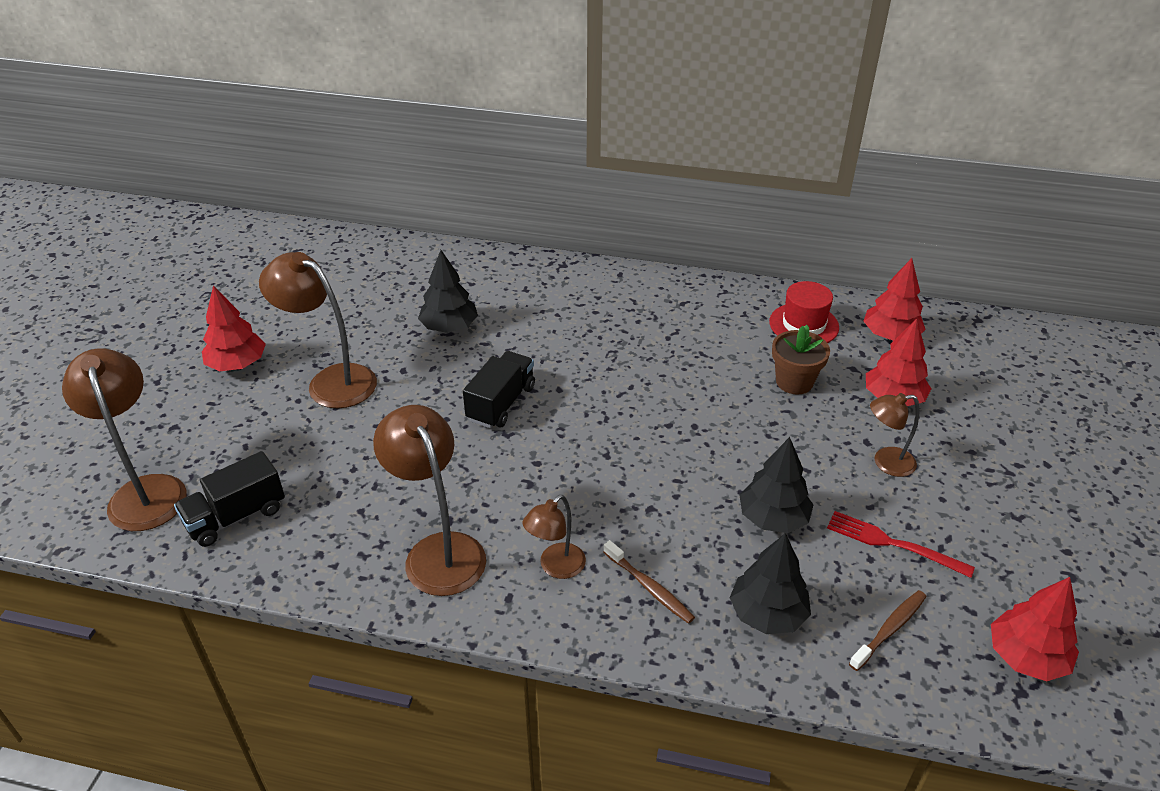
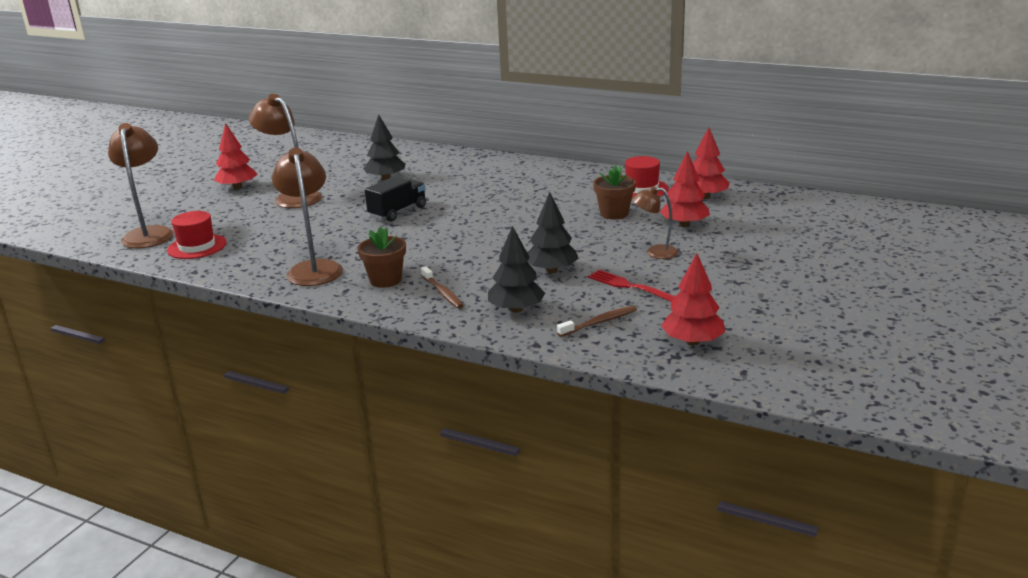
camera: 15 degrees right, 15 degrees down
black truck [174,451,285,547] -> red hat [167,211,227,259]
brown lamp [522,495,586,579] -> brown flower pot [358,227,406,288]

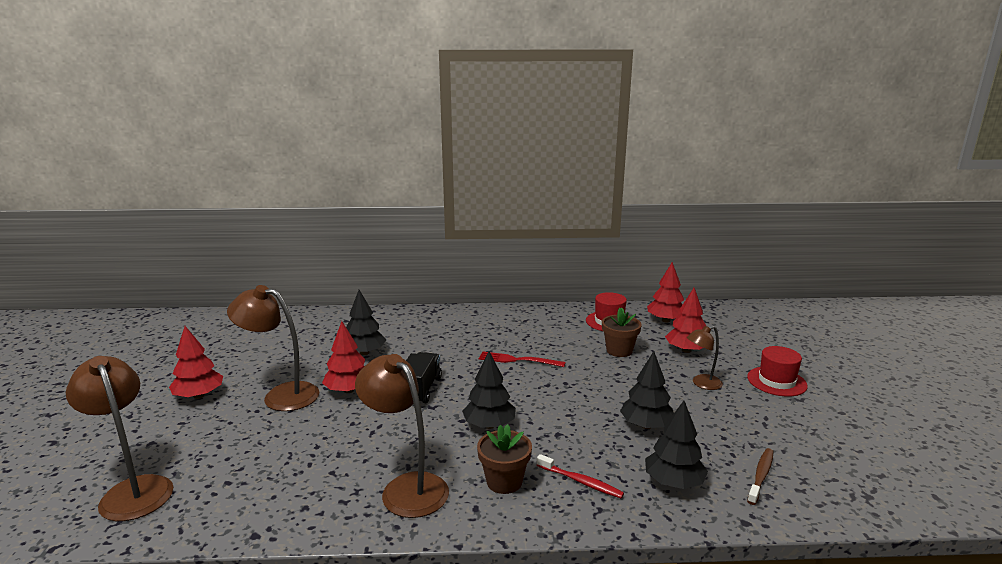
camera: 30 degrees left, 5 degrees down
red hat [167,211,227,259] -> red hat moved to [747,346,808,397]
brown toothbrush [421,267,464,309] -> red toothbrush [537,454,624,498]
red fork [588,270,676,302] -> red fork moved to [479,351,566,367]
red tree [661,253,725,345] -> red tree moved to [322,321,365,393]
none -> black tree [462,351,516,429]

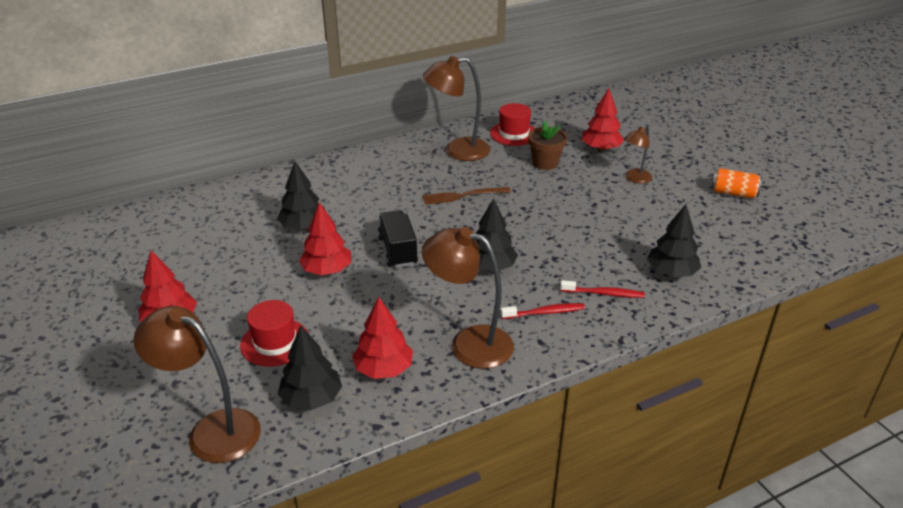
camera: 25 degrees left, 15 degrees up
brown lamp [227,285,319,411] -> brown lamp moved to [423,56,491,161]
brown flower pot [477,424,532,494] -> red toothbrush [501,303,585,319]
red fork [479,351,566,367] -> brown fork [423,187,511,205]
black tree [620,351,674,429] -> black tree moved to [278,325,342,410]
red tree [647,262,684,322] -> red tree moved to [352,297,413,379]
red hat [747,346,808,397] -> red hat moved to [240,300,309,367]
brown toothbrush [747,448,774,505] -> none
none -> orange can [711,168,762,198]

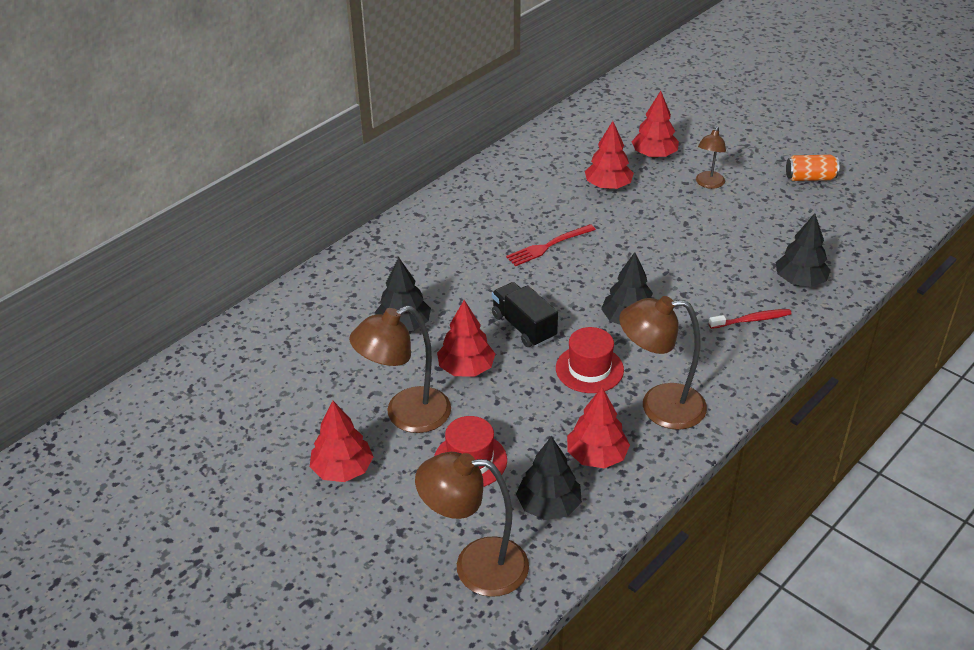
camera: 20 degrees left, 5 degrees up
brown lamp [423,56,491,161] -> brown lamp moved to [349,305,451,433]
brown fork [423,187,511,205] -> red fork [506,224,596,266]
red hat [490,103,535,146] -> red hat moved to [556,327,624,393]
red toothbrush [501,303,585,319] -> none
brown flower pot [528,121,567,170] -> red tree [585,121,634,189]

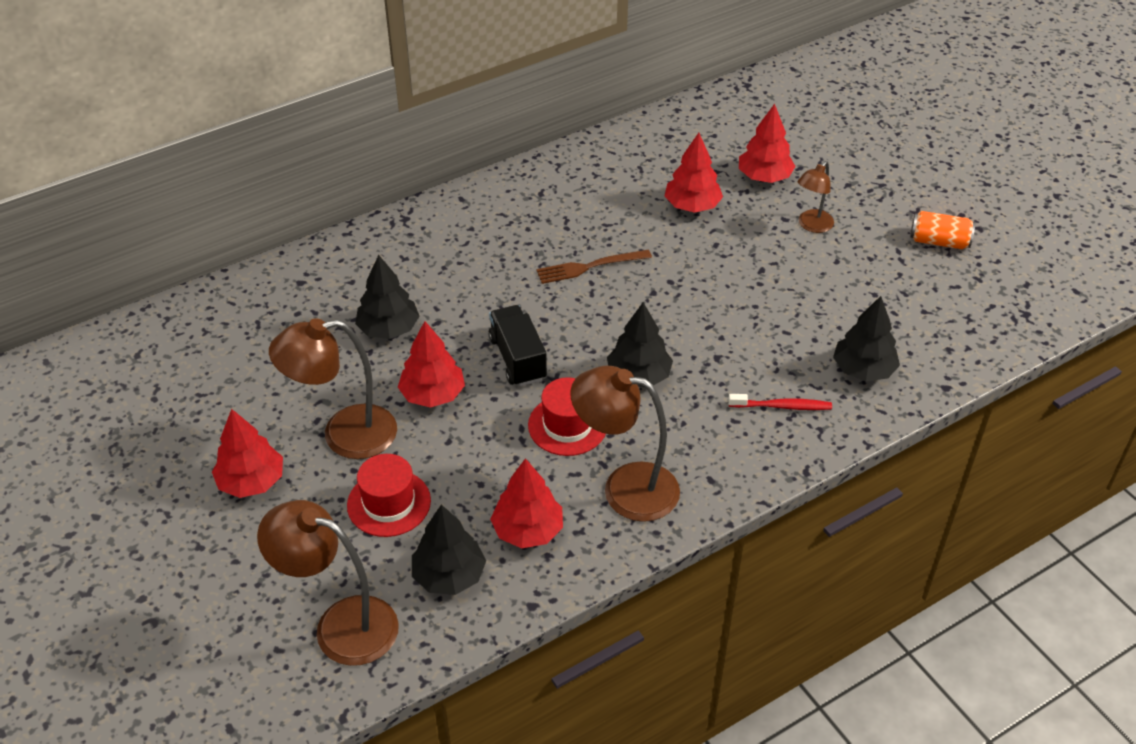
camera: 15 degrees right, 5 degrees up
red fork [506,224,596,266] -> brown fork [536,250,652,284]

